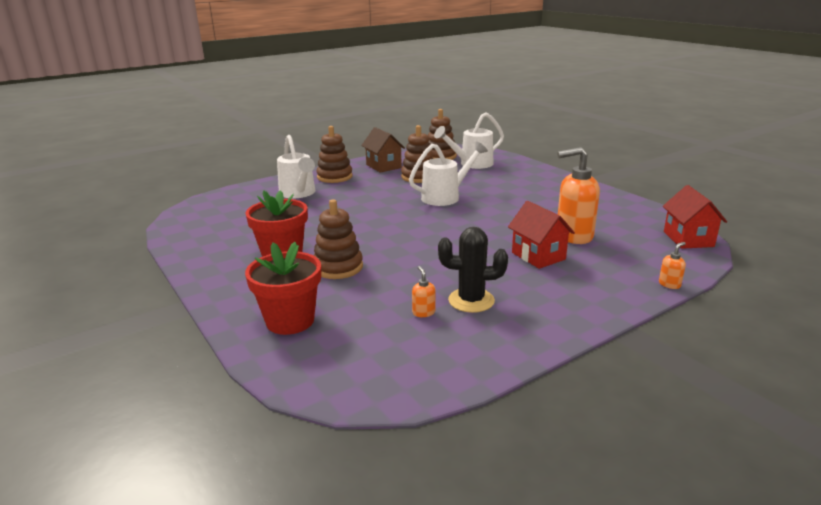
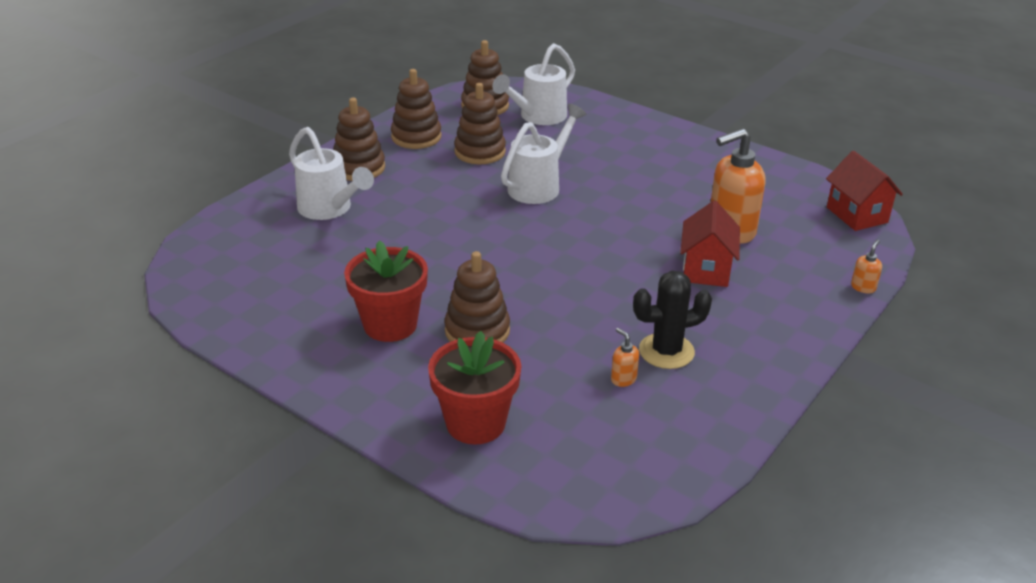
camera: 20 degrees left, 10 degrees up
brown house [361,127,405,173] -> brown stacking toy [391,69,441,149]
red house [508,201,575,269] -> red house turned 60 degrees clockwise [680,201,740,287]

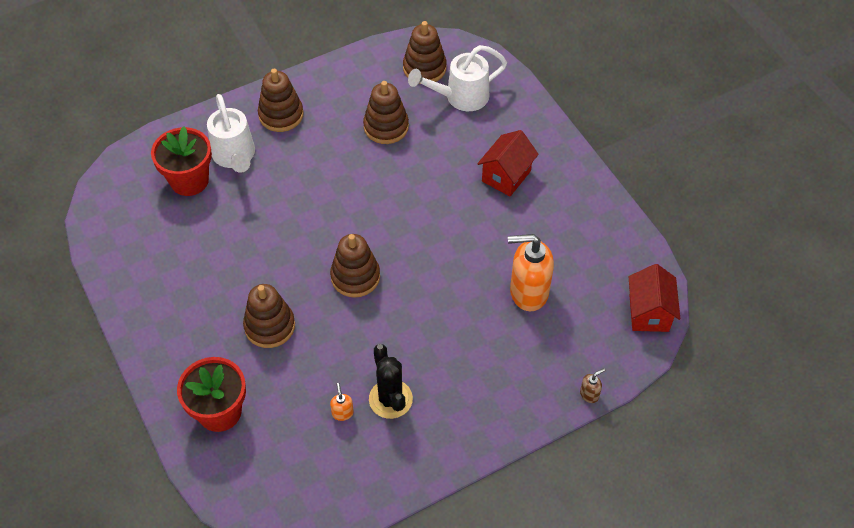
camera: 25 degrees right, 20 degrees up
red flower pot [344,240,428,342] -> red flower pot moved to [151,126,212,196]
brown stacking toy [391,69,441,149] -> brown stacking toy moved to [330,234,380,298]
white watering can [501,104,587,204] -> none
black cactus [633,271,712,369] -> black cactus turned 60 degrees clockwise [369,344,413,419]
red house [680,201,740,287] -> red house moved to [477,130,539,196]
orange soap dispenser [851,240,882,293] -> brown soap dispenser [580,368,605,403]

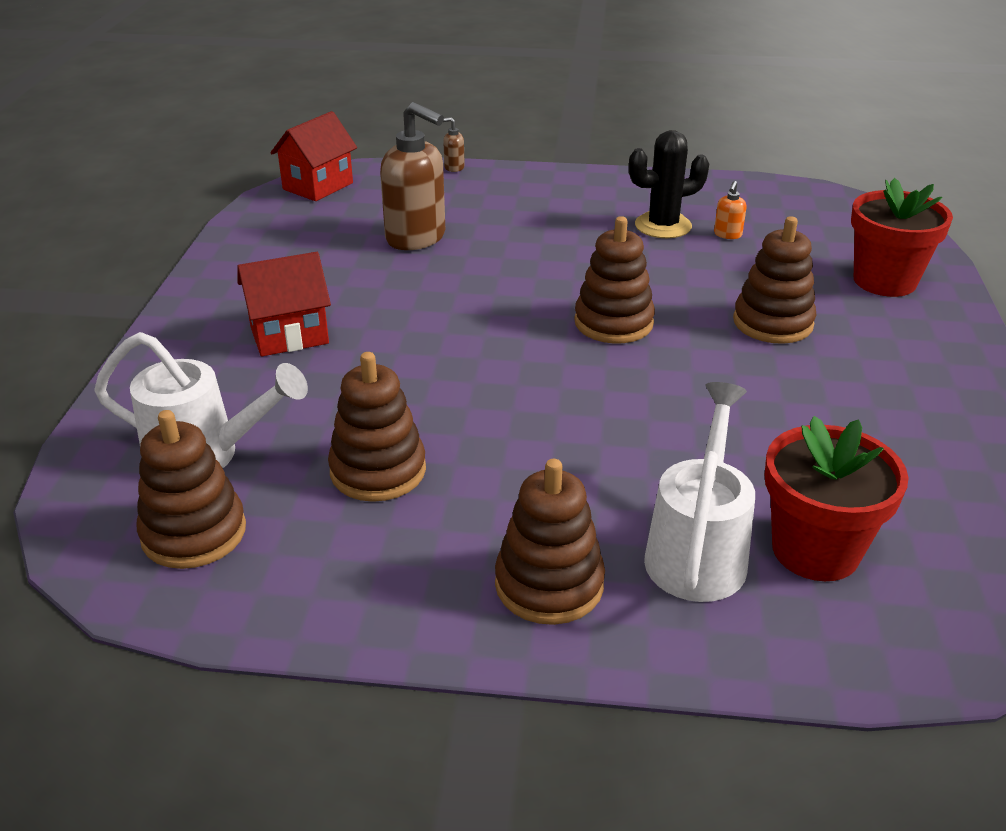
camera: 145 degrees left, 20 degrees down
black cactus [369,344,413,419] -> black cactus turned 60 degrees clockwise [629,130,709,238]
orange soap dispenser [508,234,554,311] -> brown soap dispenser [380,102,445,250]

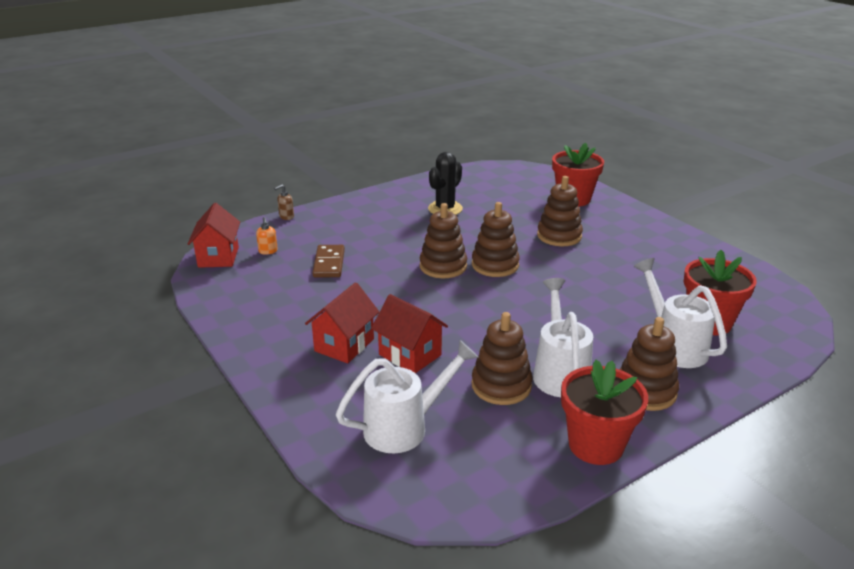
camera: 40 degrees left, 5 degrees down
brown stacking toy [136,410,246,569] -> brown stacking toy moved to [420,203,467,278]
brown soap dispenser [380,102,445,250] -> brown domino [312,245,345,278]
orange soap dispenser [714,181,747,239] -> orange soap dispenser moved to [256,217,278,255]
none -> red house [371,294,448,373]
none -> white watering can [533,278,593,397]
none -> red flower pot [561,360,648,465]

